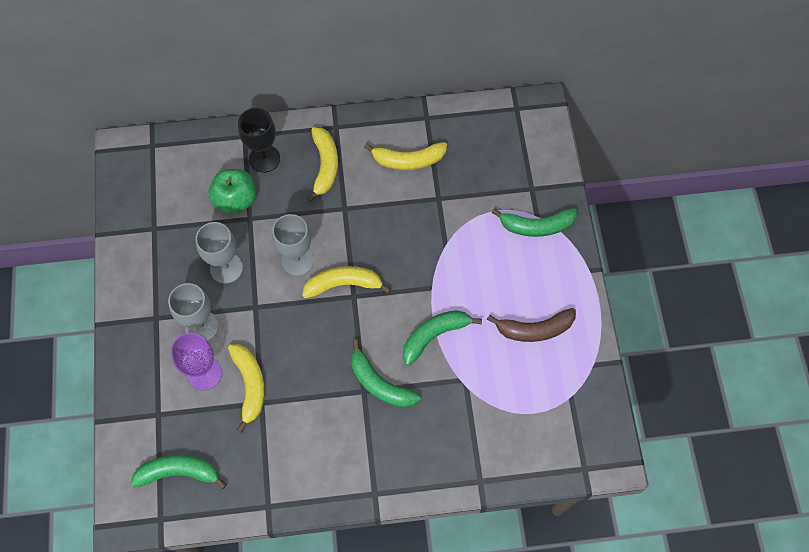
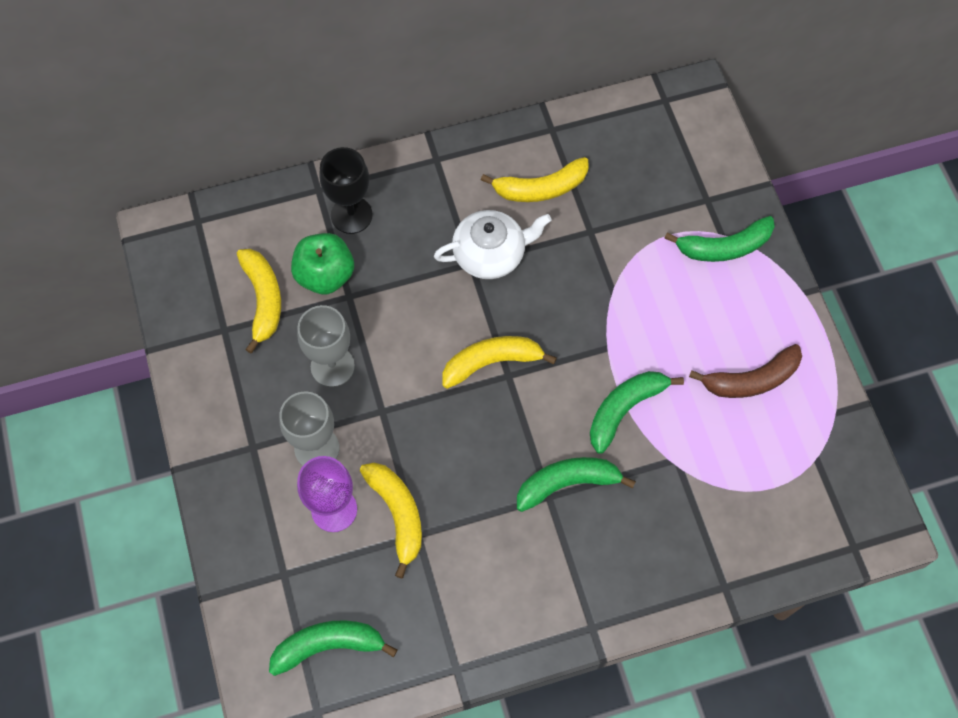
camera: 10 degrees left, 0 degrees up
grey goblet [272,214,314,276] -> none
yellow banana [307,127,338,202] -> yellow banana moved to [237,249,281,353]
green banana [351,340,421,408] -> green banana turned 135 degrees clockwise [517,457,636,512]
none -> white teapot [434,210,552,279]

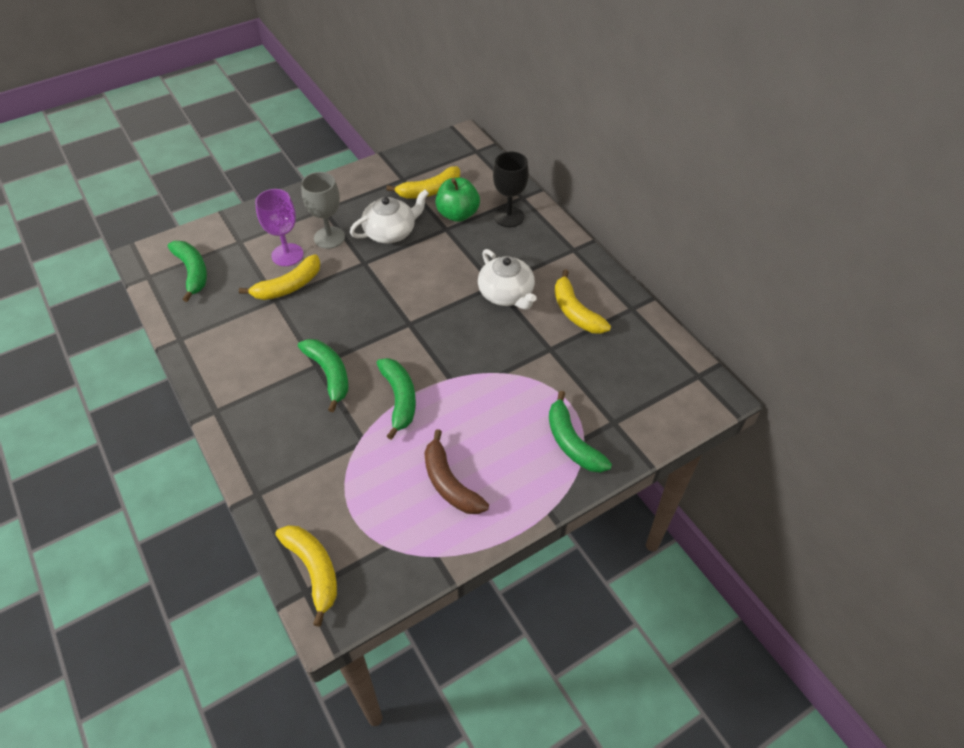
camera: 75 degrees right, 15 degrees down
grey goblet [297,305,355,387] -> white teapot [350,190,429,243]
yellow banana [442,336,557,389] -> yellow banana moved to [275,525,337,627]
green banana [590,371,684,454] -> green banana turned 45 degrees clockwise [377,358,416,440]

